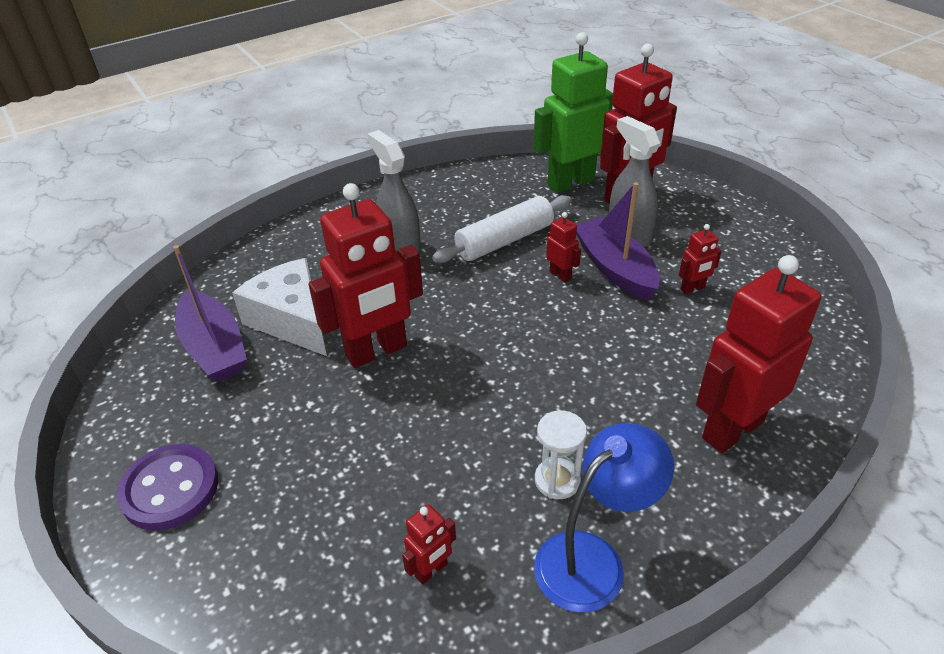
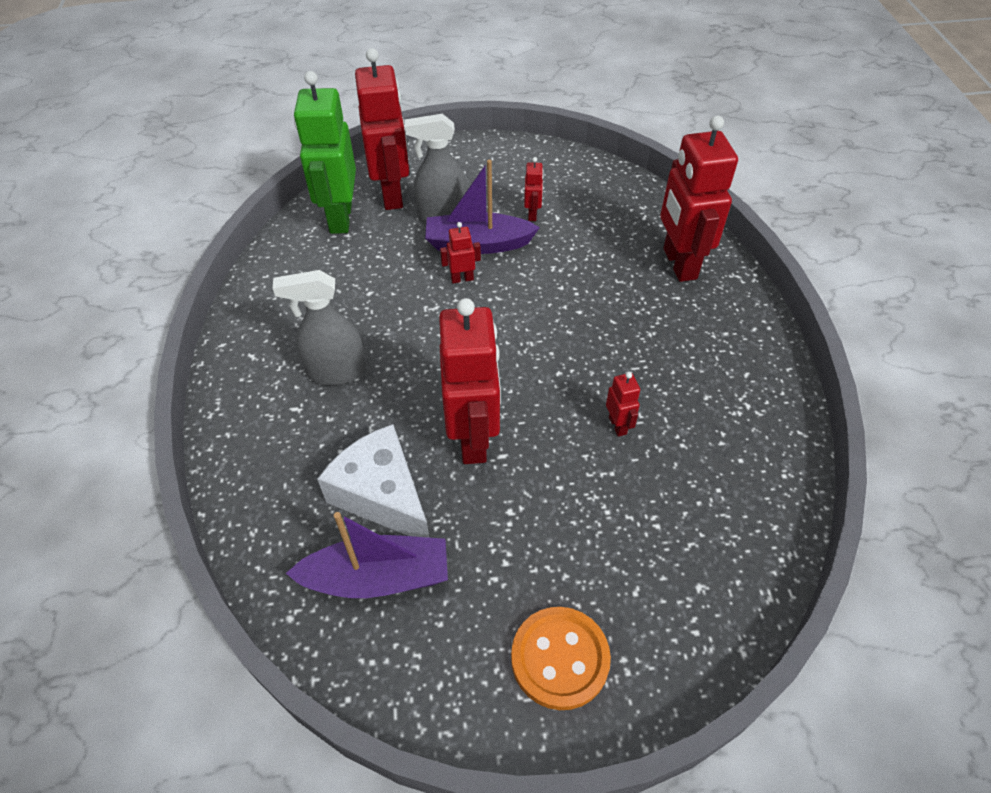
camera: 65 degrees left, 10 degrees up
purple button [117,444,218,531] -> orange button [511,607,611,710]
white cheese [232,258,327,356] -> white cheese turned 60 degrees clockwise [317,424,429,538]
red robot [402,504,456,584] -> red robot moved to [606,372,640,437]
white rolling pin [432,195,572,263] -> none
blue lamp [534,423,674,613] -> none
white hourglass [535,410,587,499] -> none

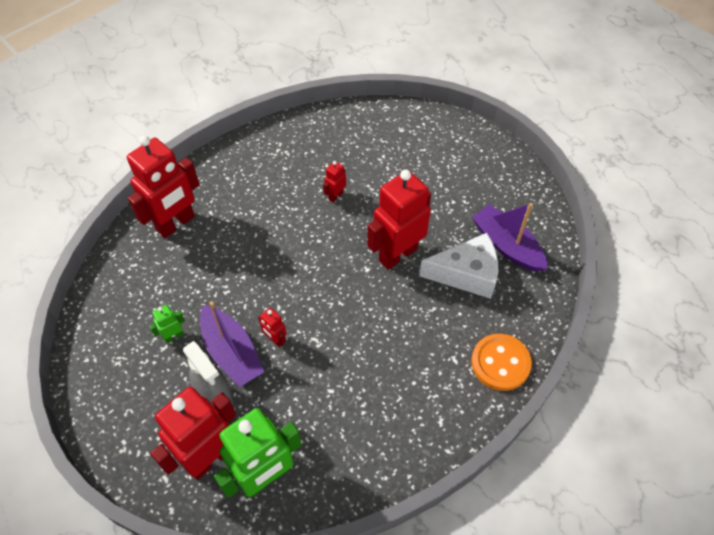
camera: 125 degrees left, 5 degrees up
grey spray bottle [273,270,366,385] -> none
white cheese [317,424,429,538] -> white cheese turned 105 degrees counterclockwise [419,233,498,299]
orange button [511,607,611,710] -> orange button moved to [471,334,532,391]
red robot [524,157,544,221] -> green robot [149,305,185,343]

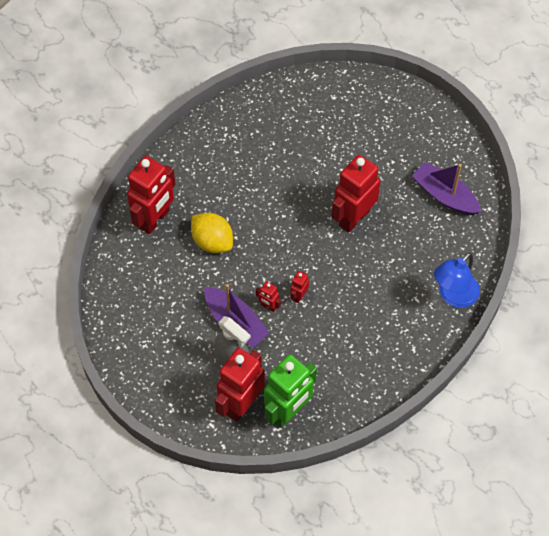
camera: 10 degrees left, 5 degrees up
green robot [149,305,185,343] -> none
red robot [323,161,346,203] -> red robot moved to [290,271,309,303]
white cheese [419,233,498,299] -> none
orange button [471,334,532,391] -> blue lamp [434,253,480,308]
none -> yellow lemon [191,213,233,253]

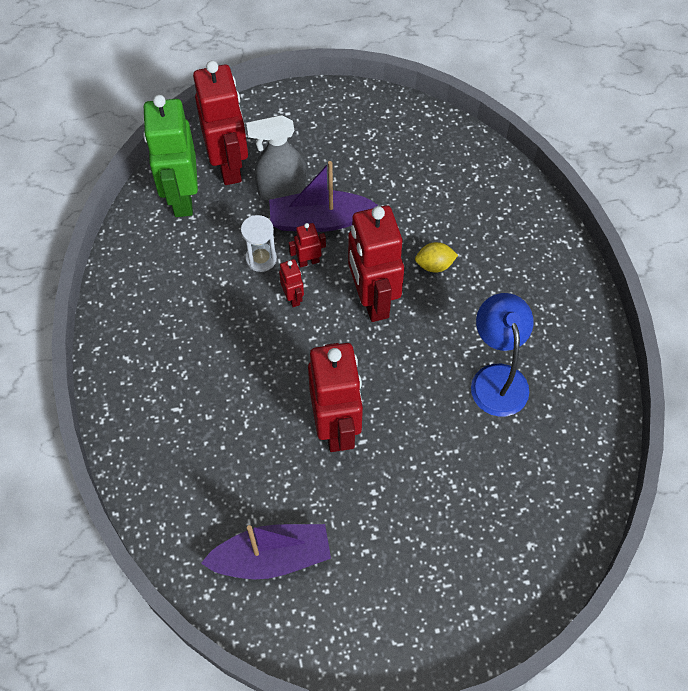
camera: 130 degrees right, 0 degrees up
red robot [127,156,175,234] -> red robot moved to [348,205,404,322]
yellow lemon [191,213,233,253] -> yellow lemon [415,242,458,273], size x0.58
blue lamp [434,253,480,308] -> blue lamp moved to [471,293,534,417]
none -> white hourglass [241,215,277,272]

